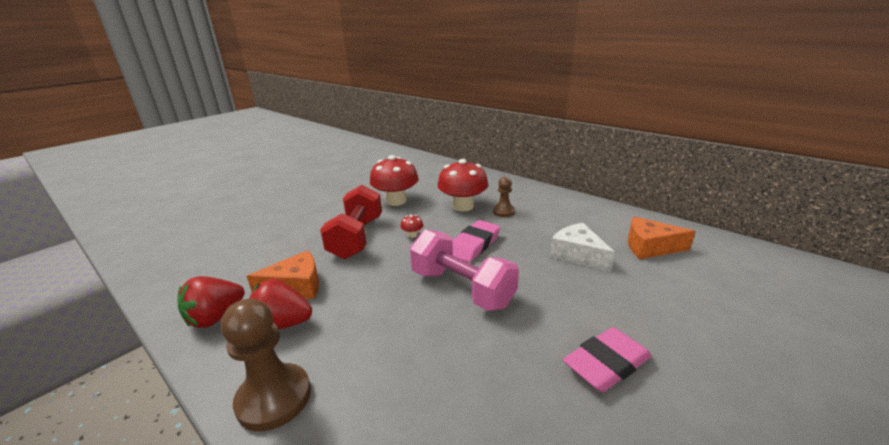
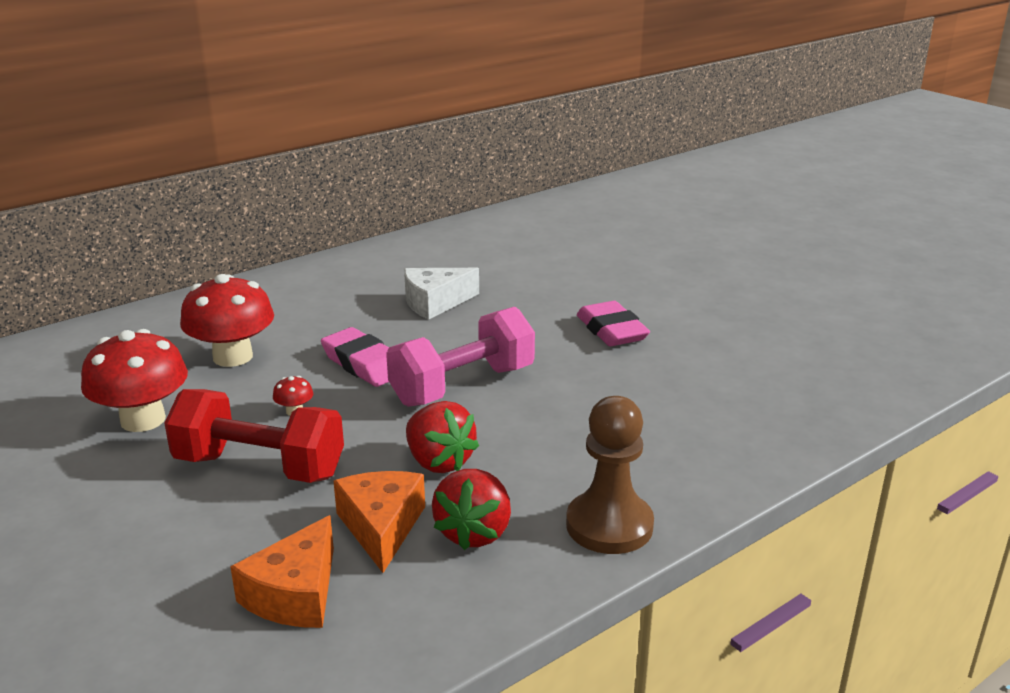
camera: 80 degrees left, 0 degrees up
red strawberry [177,276,245,328] -> red strawberry moved to [406,401,479,473]
brown pawn [493,177,515,217] -> none
orange cheese [628,216,696,259] -> orange cheese moved to [230,515,334,628]

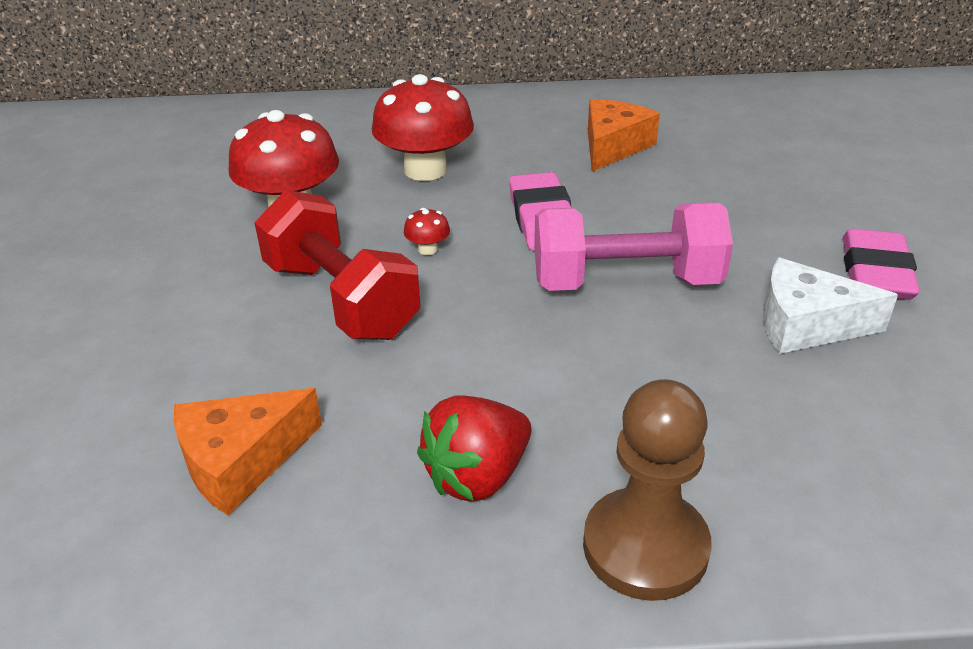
camera: 35 degrees right, 10 degrees up
orange cheese [334,471,425,573] -> orange cheese moved to [588,99,660,172]
white cheese [404,268,479,320] -> white cheese moved to [763,258,898,354]
red strawberry [406,401,479,473] -> none

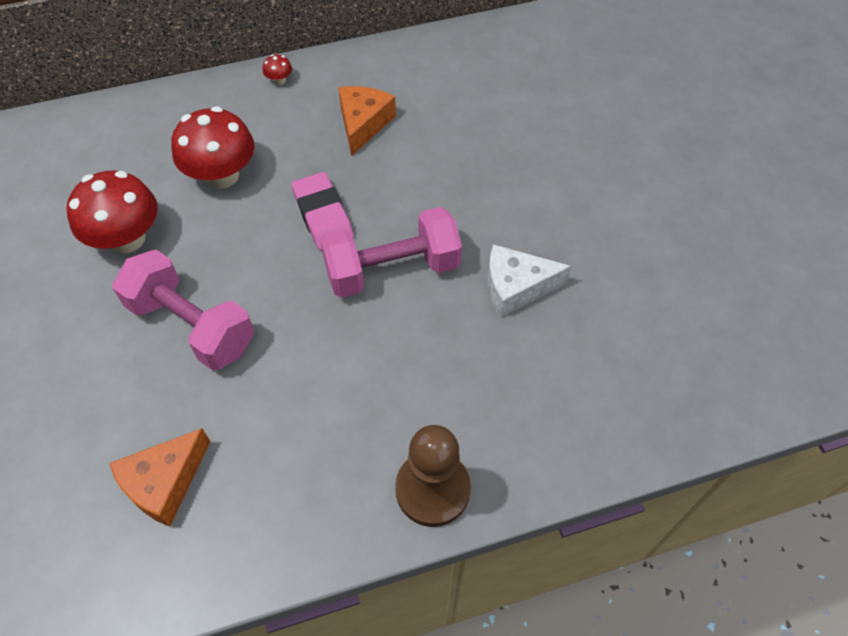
camera: 15 degrees left, 20 degrees up
red dumbbell [255,190,421,340] -> pink dumbbell [112,250,254,370]
red mushroom [404,208,450,255] -> red mushroom moved to [263,54,292,85]
red strawberry [417,395,532,501] -> none
pink eraser [843,229,920,300] -> none

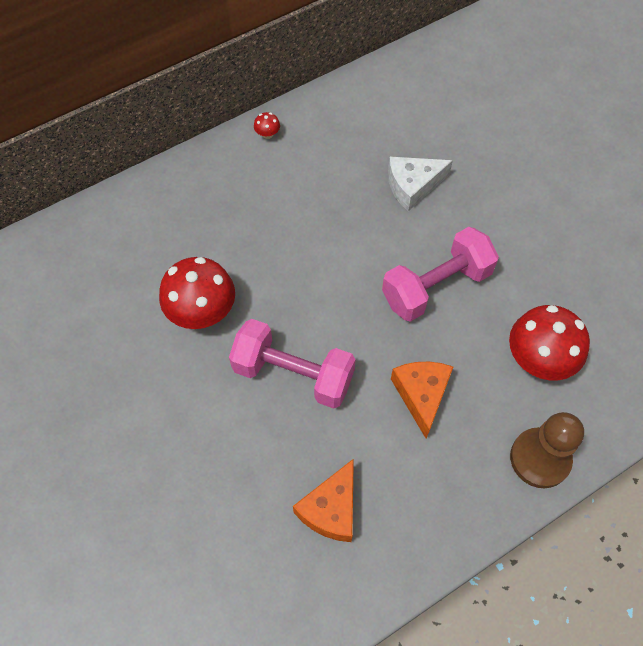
camera: 15 degrees left, 5 degrees up
red mushroom [171,106,254,189] -> red mushroom moved to [509,305,590,380]
pink eraser [291,172,354,250] -> none
orange cheese [338,86,396,156] -> orange cheese moved to [391,362,453,439]
white cheese [488,244,571,317] -> white cheese moved to [388,157,453,211]

